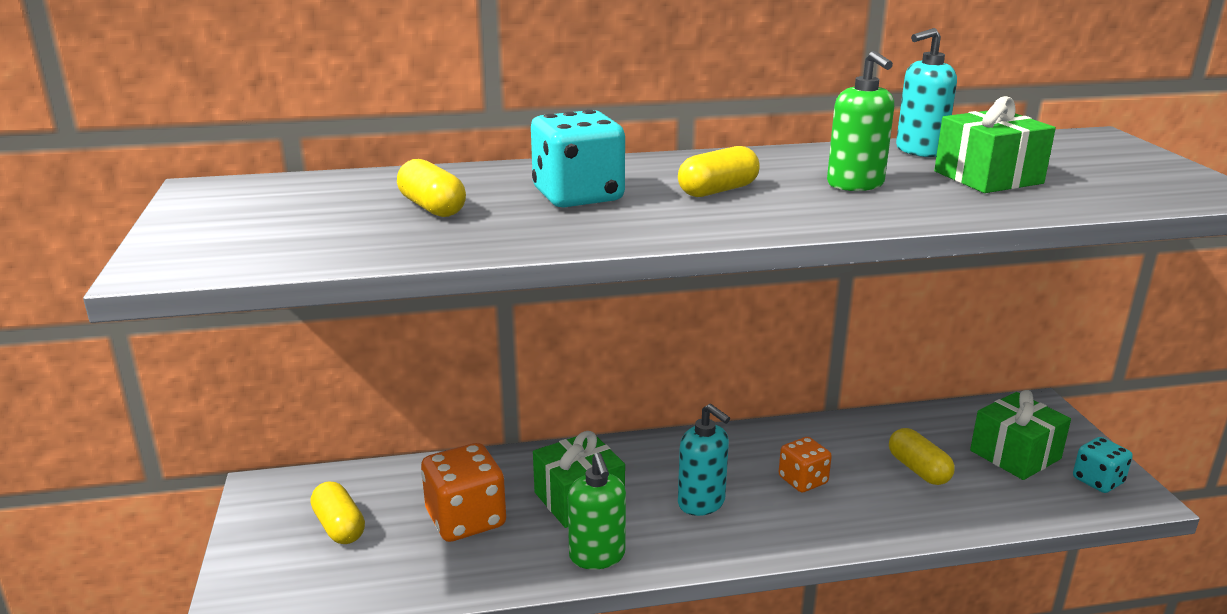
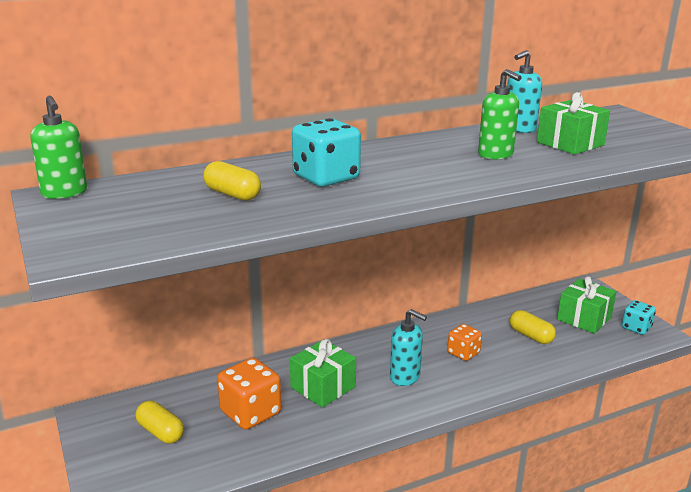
camera: 15 degrees left, 0 degrees up
green soap dispenser [568,453,626,570] -> green soap dispenser moved to [30,96,87,199]
yellow capsule [678,146,760,197] -> none

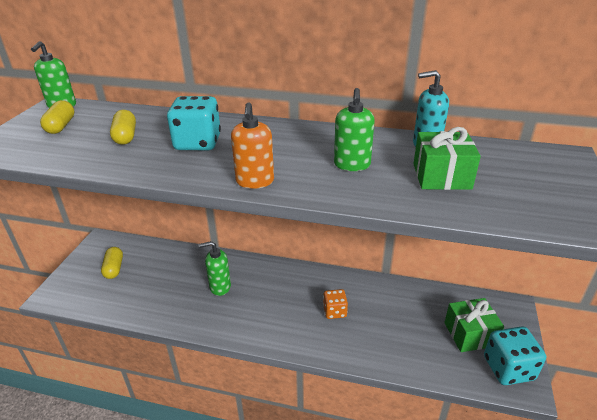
camera: 40 degrees right, 10 degrees up
orange dice [217,357,281,430] -> none
green gift [290,339,356,408] -> green soap dispenser [198,241,231,296]
turquoise soap dispenser [390,309,427,386] -> none
yellow capsule [510,310,556,344] -> yellow capsule moved to [40,100,75,134]
turquoise dice [622,300,656,335] -> turquoise dice [484,327,546,385], size x1.65
none -> orange soap dispenser [231,102,274,189]

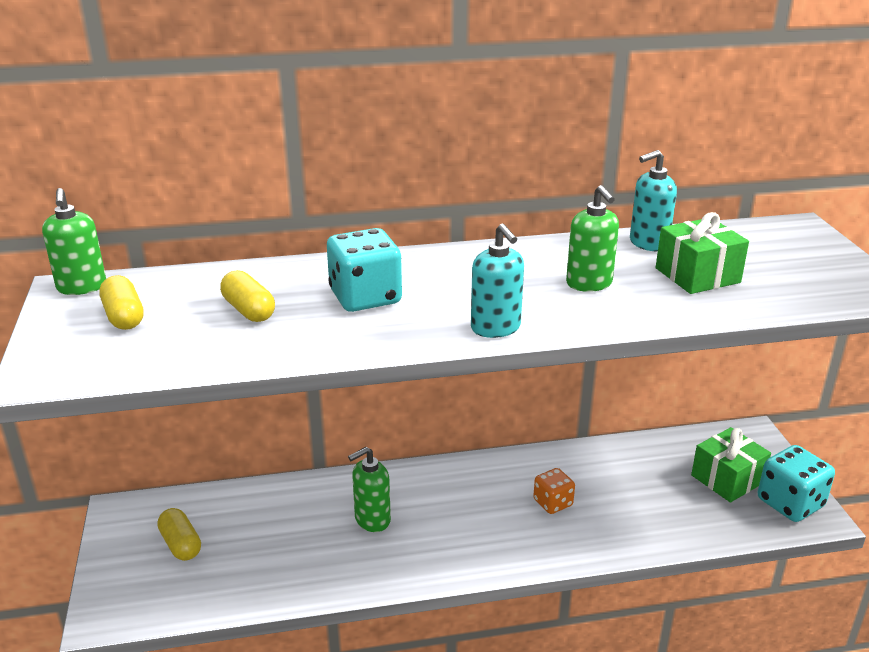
camera: 25 degrees left, 5 degrees down
orange soap dispenser [231,102,274,189] -> turquoise soap dispenser [471,224,524,338]

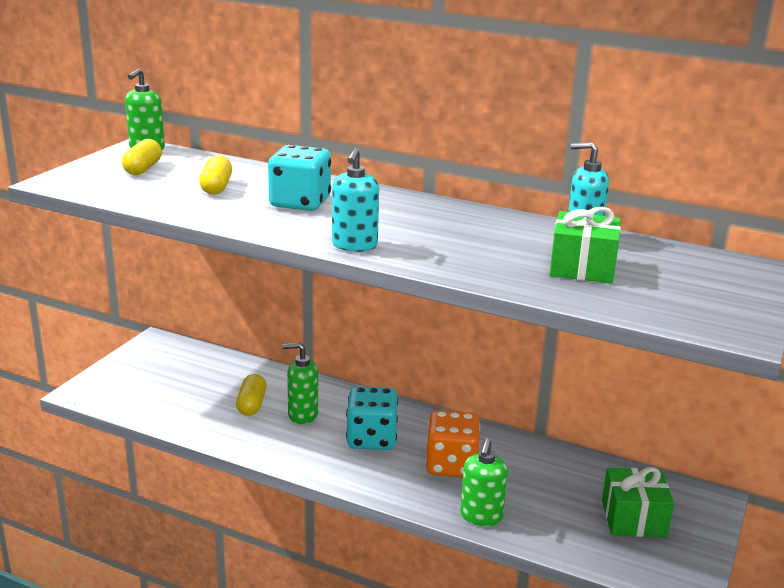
camera: 35 degrees right, 5 degrees down
yellow capsule [157,508,201,561] -> yellow capsule moved to [236,374,267,416]
orange dice [533,468,575,514] -> orange dice [425,410,480,477], size x1.65
green soap dispenser [566,185,619,292] -> green soap dispenser moved to [460,438,508,526]
turquoise dice [758,445,835,522] -> turquoise dice moved to [346,387,398,450]

